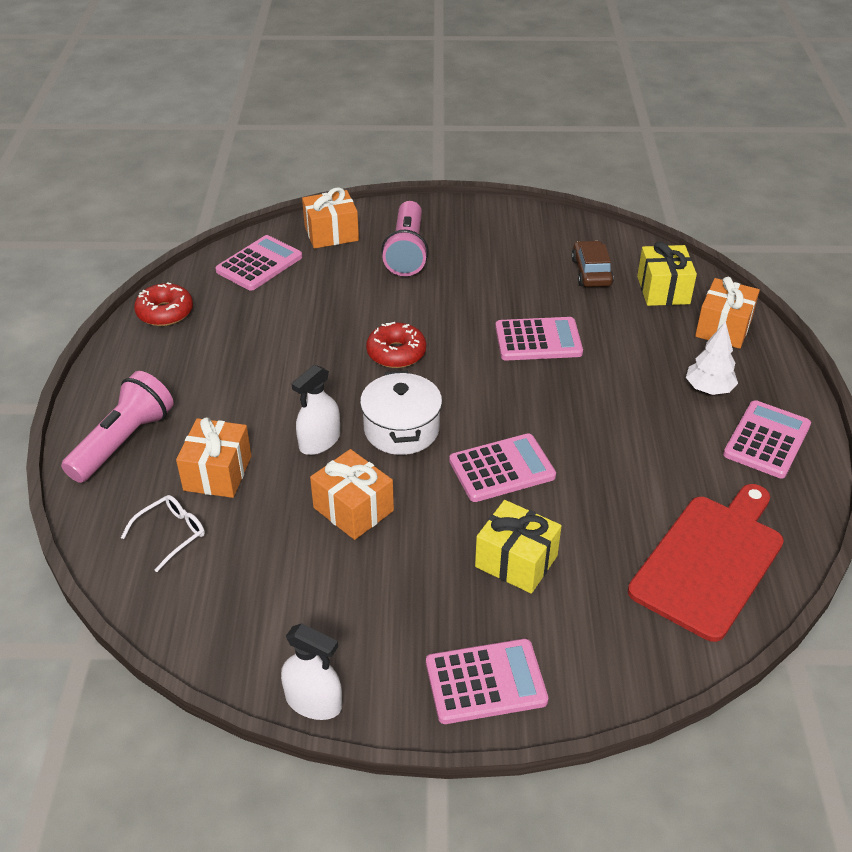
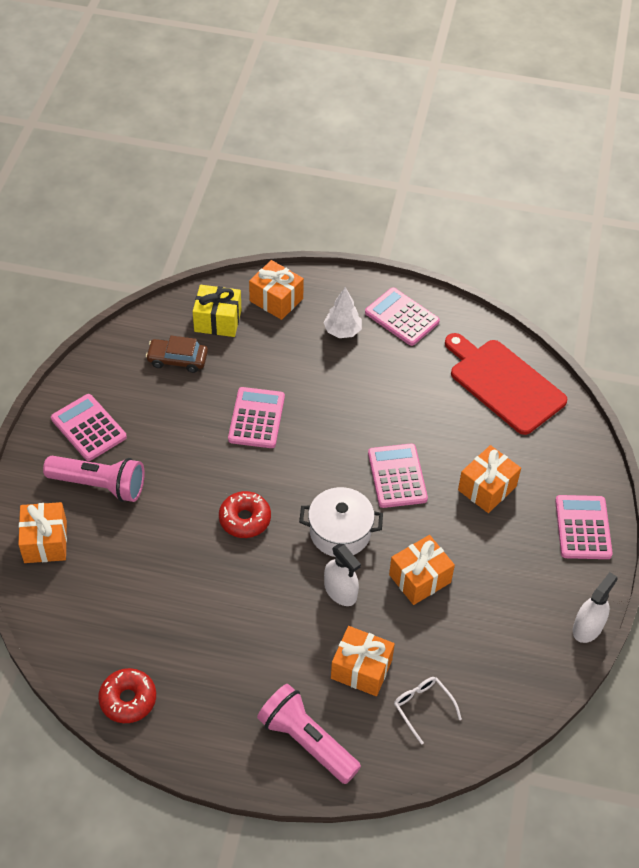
camera: 80 degrees left, 10 degrees up
pink calculator [215,235,302,291] -> pink calculator moved to [51,394,127,461]
yellow gift [475,500,562,594] -> orange gift [458,445,521,513]

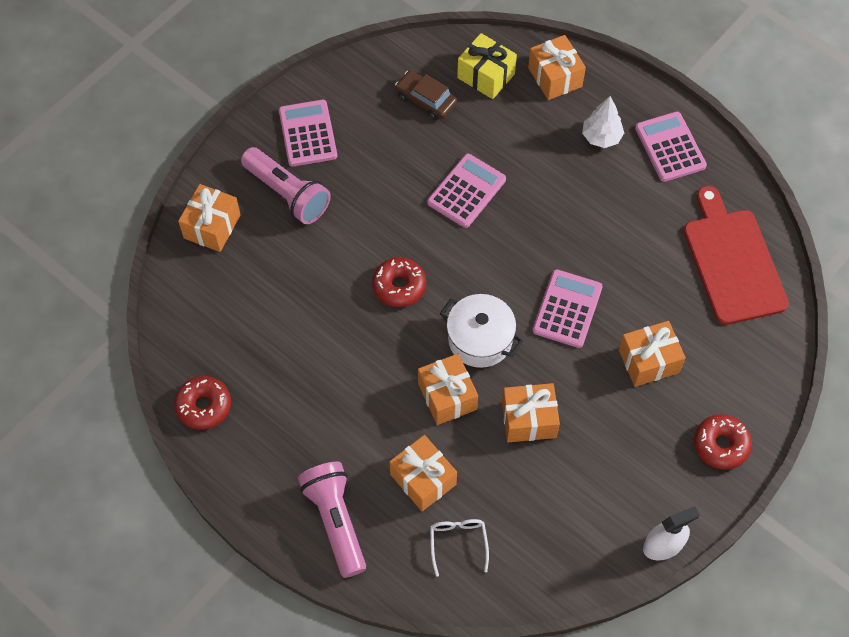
camera: 30 degrees right, 10 degrees up
white spray bottle [324,543,361,606] -> orange gift [418,354,478,425]
pink calculator [555,495,613,559] -> red donut [694,415,752,470]

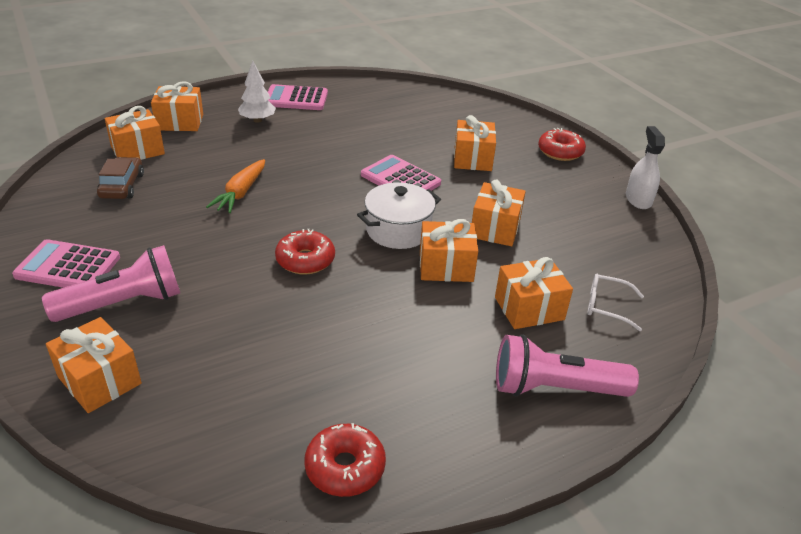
camera: 70 degrees left, 25 degrees down
brown car [395,70,457,120] -> brown car turned 120 degrees clockwise [97,157,144,199]
pink calculator [427,154,506,228] -> orange carrot [206,159,265,213]
yellow gift [457,33,517,99] -> orange gift [105,106,165,160]
red cutting board [683,186,789,325] -> none

